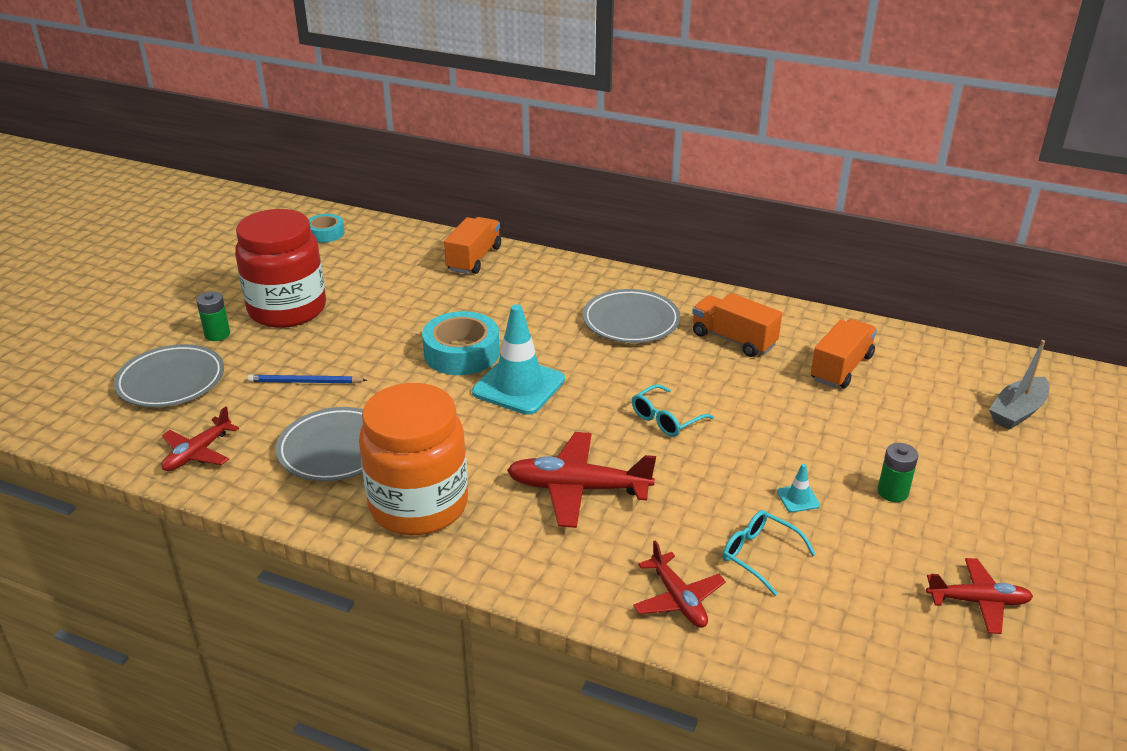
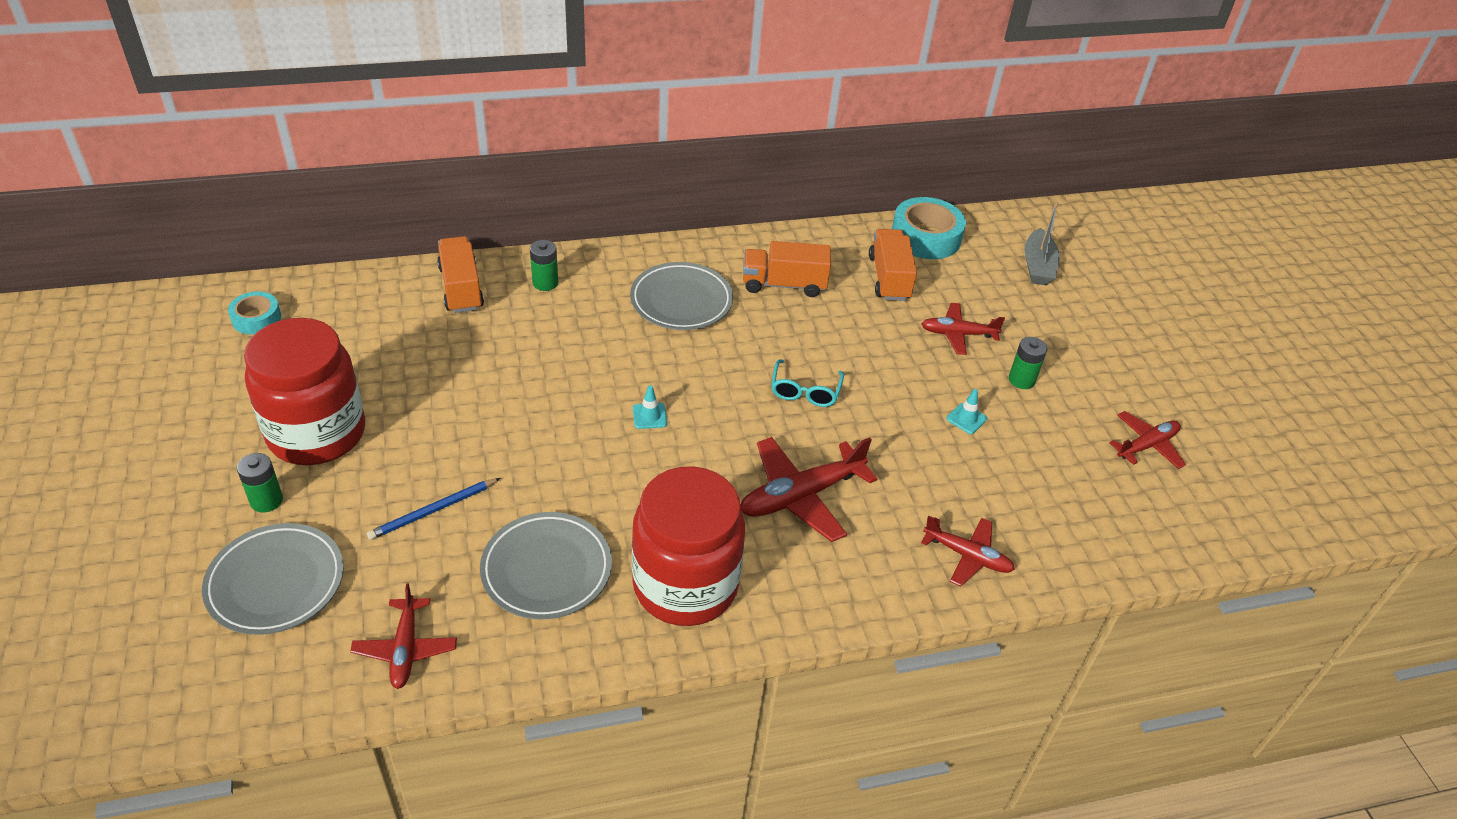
camera: 40 degrees left, 10 degrees up
orange jar [359,383,468,535] -> red jar [632,466,745,626]
turquoise tape [422,311,500,375] -> turquoise tape moved to [892,197,966,259]
turquoise traffic cone [472,304,565,415] -> turquoise traffic cone [633,385,667,429], size x0.41
turquoise glasses [723,510,816,596] -> none
none -> green battery [530,240,558,291]
none -> red plane [921,303,1005,355]

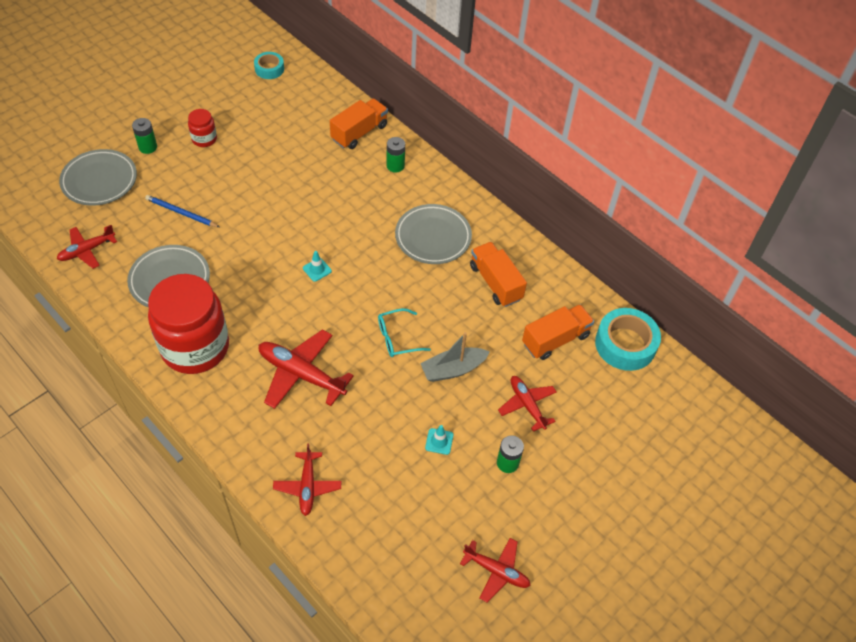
camera: 60 degrees right, 10 degrees up
red jar [244,318,365,465] -> red jar [188,109,217,147], size x0.43
grey boat [1024,202,1060,285] -> grey boat moved to [420,332,490,382]

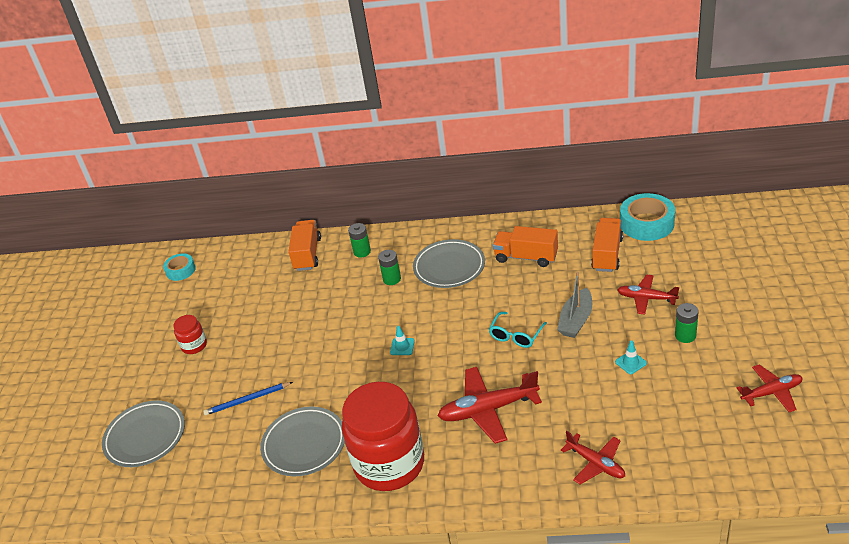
camera: 35 degrees left, 15 degrees down
red plane [57,225,117,269] -> none
green battery [132,118,157,154] -> green battery moved to [378,250,401,285]

